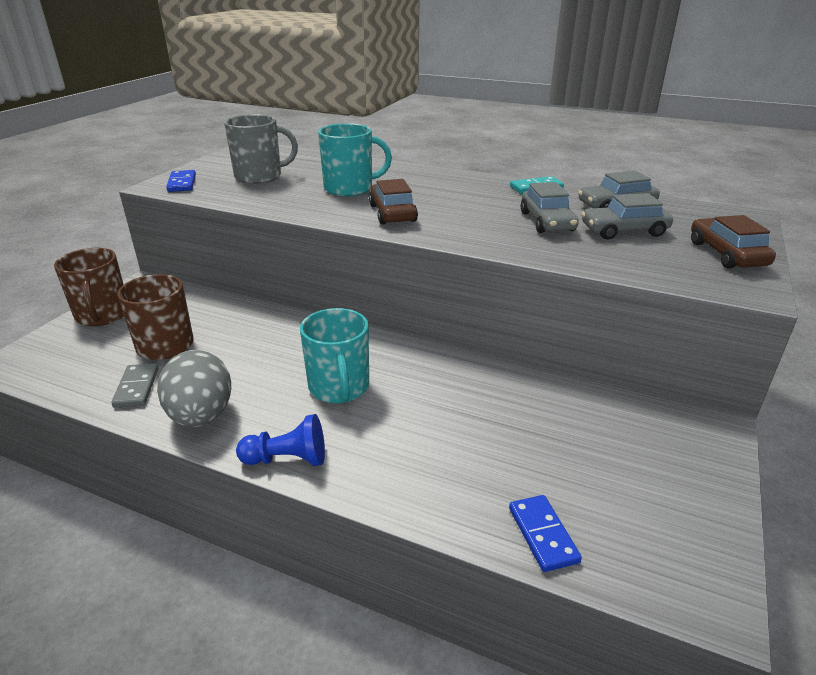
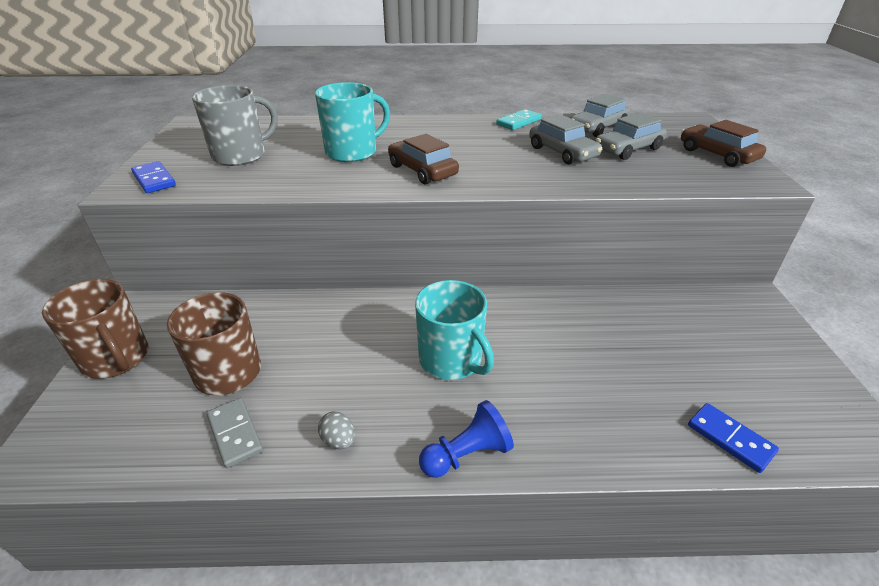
camera: 25 degrees left, 5 degrees up
grey egg [157,350,231,427] -> grey egg [318,411,355,449], size x0.42

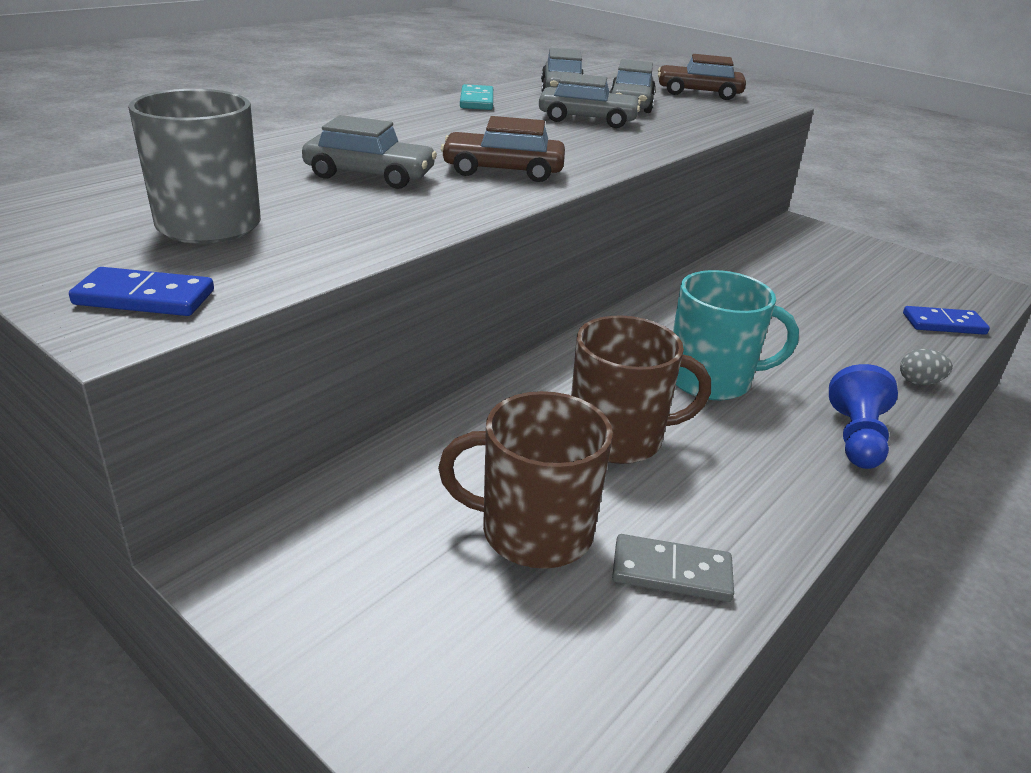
camera: 50 degrees left, 5 degrees down
brown mug [42,279,148,379] -> brown mug moved to [571,316,711,464]
turquoise mug [315,82,390,162] -> grey car [302,115,437,189]
grey egg [318,411,355,449] -> grey egg moved to [900,349,953,385]

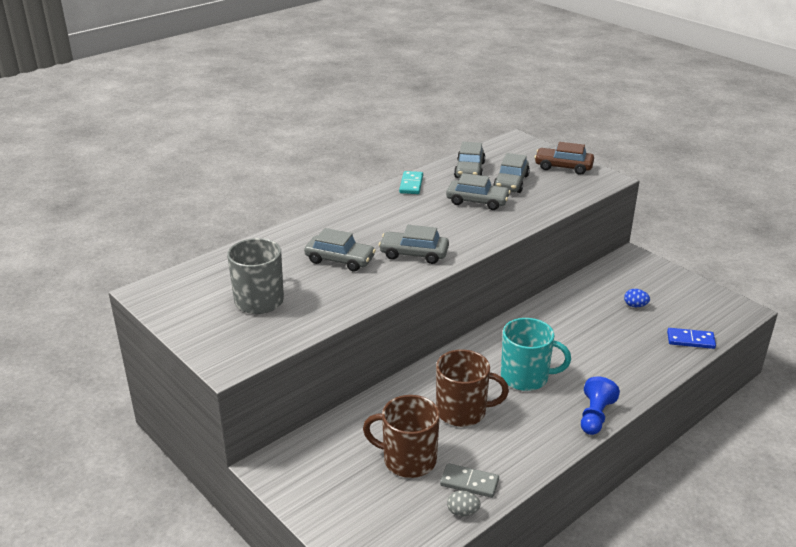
camera: 10 degrees right, 0 degrees up
blue domino [69,267,214,316] -> none
brown car [441,116,565,182] -> grey car [379,225,449,264]
grey egg [900,349,953,385] -> grey egg moved to [447,491,481,516]
none -> blue egg [624,289,650,307]

